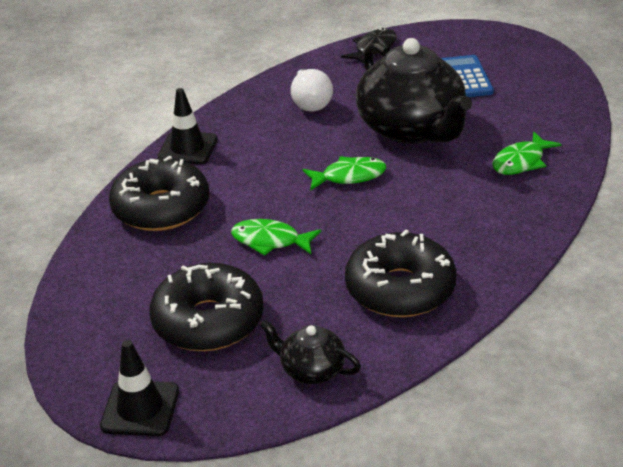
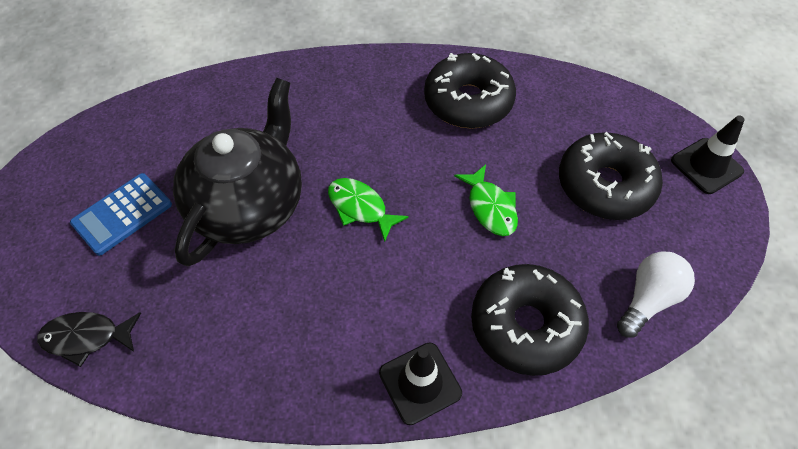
camera: 130 degrees left, 20 degrees up
black teapot [260,319,361,384] -> none
white light bulb [291,69,333,112] -> white light bulb moved to [617,251,695,338]
green fish [492,132,561,175] -> none

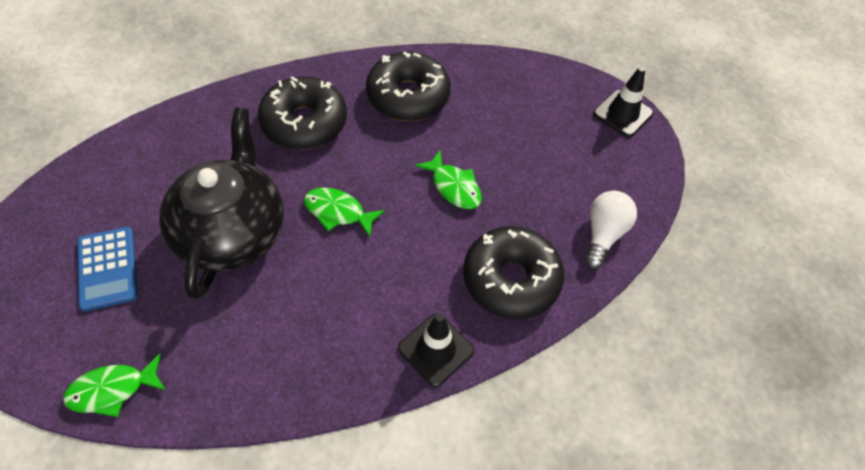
camera: 20 degrees left, 0 degrees up
black fish [37,312,141,367] -> green fish [63,354,166,417]
blue calculator [70,173,172,256] -> blue calculator turned 45 degrees counterclockwise [77,227,138,311]
black donut [559,132,663,220] -> black donut moved to [258,76,347,150]

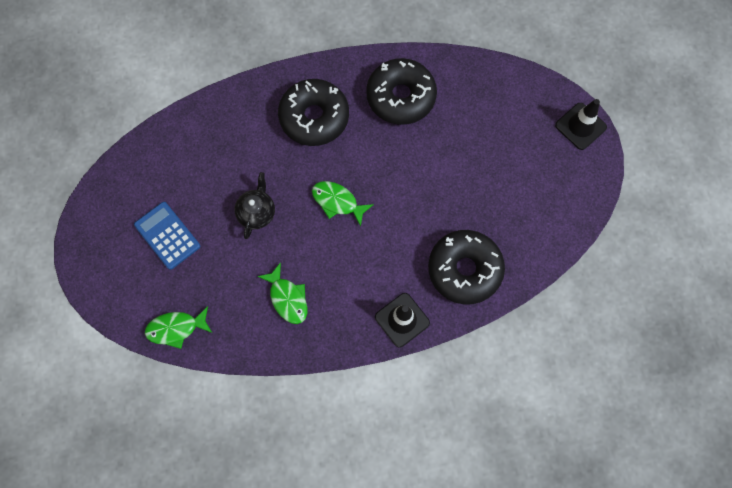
camera: 10 degrees right, 15 degrees up
blue calculator [77,227,138,311] -> blue calculator turned 150 degrees clockwise [134,202,200,270]
black teapot [159,108,284,299] -> black teapot [234,172,275,239], size x0.46
green fish [415,151,482,209] -> green fish moved to [257,262,307,324]
white light bulb [585,191,637,269] -> none

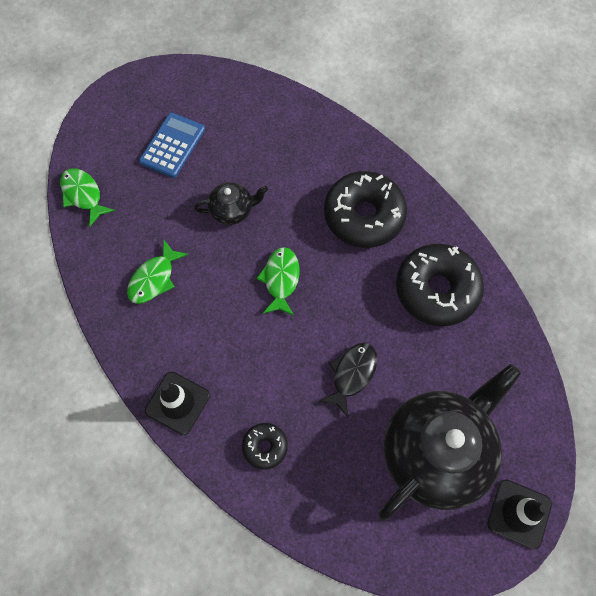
camera: 65 degrees right, 5 degrees down
black donut [428,230,505,304] -> black donut [242,423,288,469], size x0.49
none -> black fish [319,343,377,417]
none -> black teapot [379,364,521,521]

